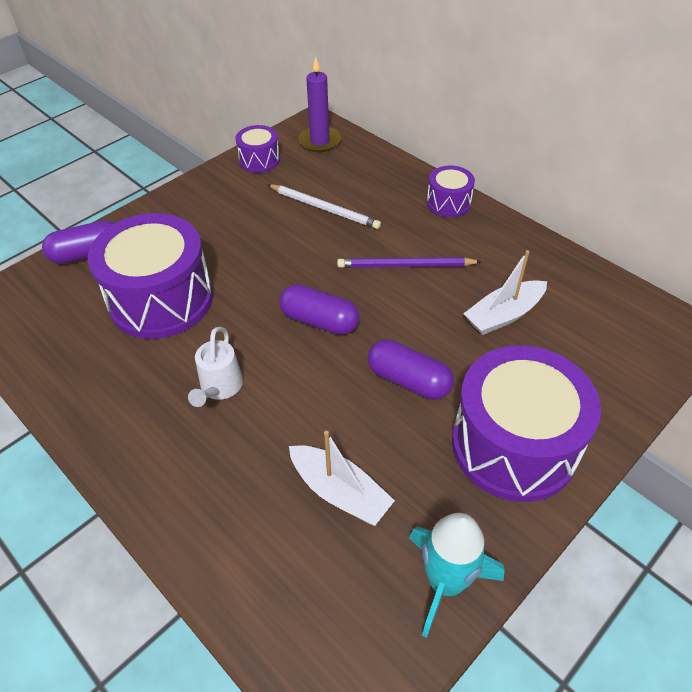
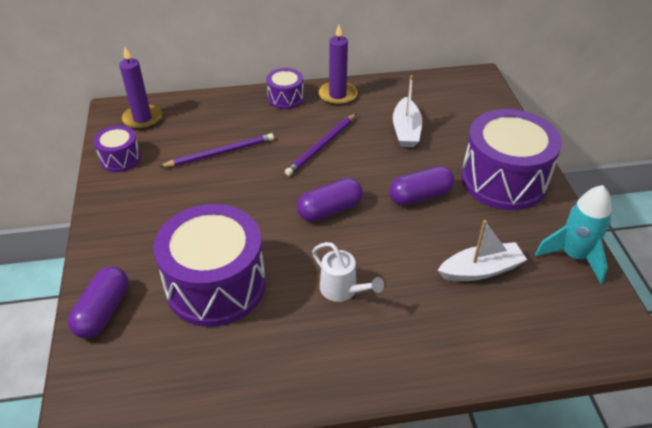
camera: 55 degrees left, 5 degrees down
white pencil [267,184,381,229] -> purple pencil [159,133,274,167]
none -> purple candle [319,25,357,105]

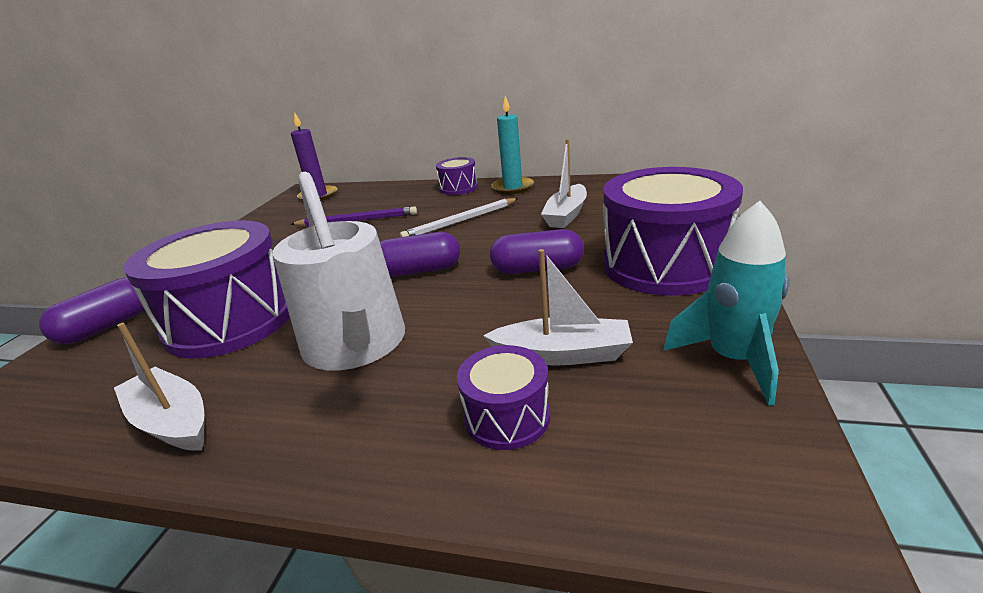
camera: 25 degrees right, 15 degrees down
purple drum [93,125,141,172] -> purple drum moved to [457,345,550,450]
purple pencil [285,113,356,176] -> white pencil [400,198,519,237]
white watering can [312,242,384,302] -> white watering can [272,171,405,371], size x2.05
purple candle [319,25,357,105] -> turquoise candle [491,96,534,194]
none -> white boat [114,323,204,450]

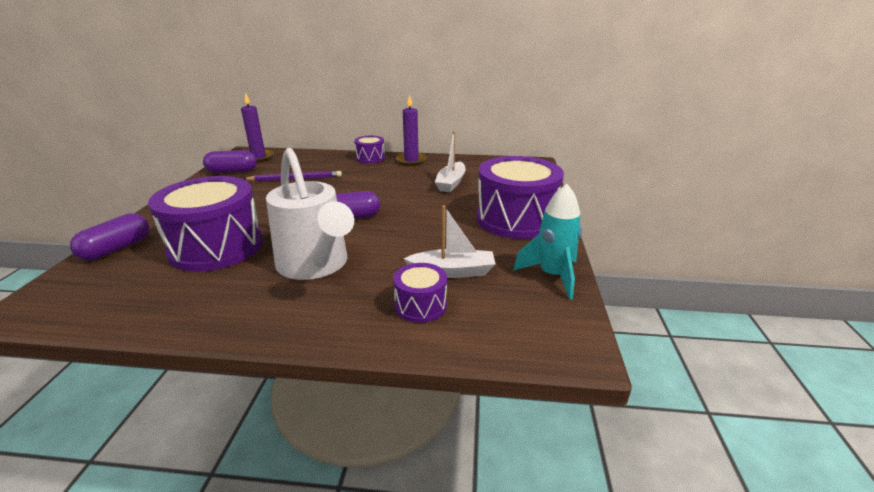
camera: 10 degrees left, 0 degrees up
white boat [114,323,204,450] -> none
white pencil [400,198,519,237] -> none
purple capsule [490,229,584,274] -> purple capsule moved to [203,150,257,173]
turquoise candle [491,96,534,194] -> purple candle [396,95,427,166]

